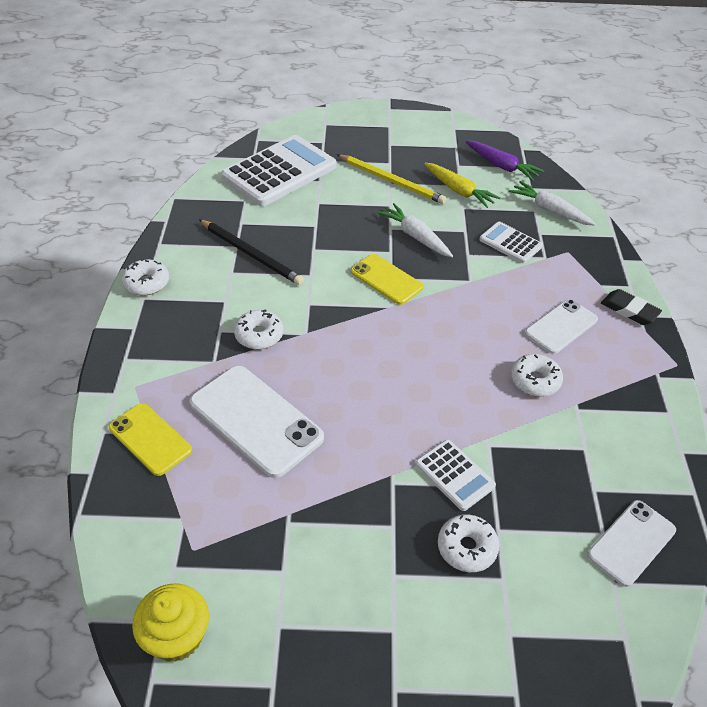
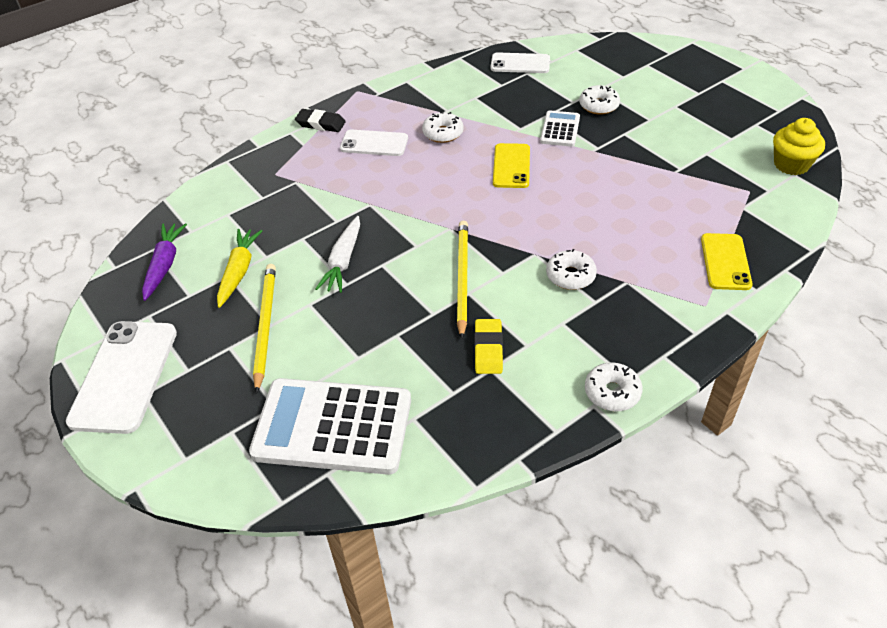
camera: 125 degrees left, 0 degrees up
white phone [190,366,324,478] -> white phone moved to [66,321,177,434]
black pencil [199,219,304,285] -> yellow eraser [474,319,503,374]
yellow phone [351,254,423,305] -> yellow phone moved to [493,143,530,188]
white calculator [479,222,543,263] -> none
white carrot [509,181,596,226] -> none
black eraser [601,289,662,325] -> black eraser turned 75 degrees counterclockwise [295,109,346,132]
none -> yellow pencil [457,221,468,339]

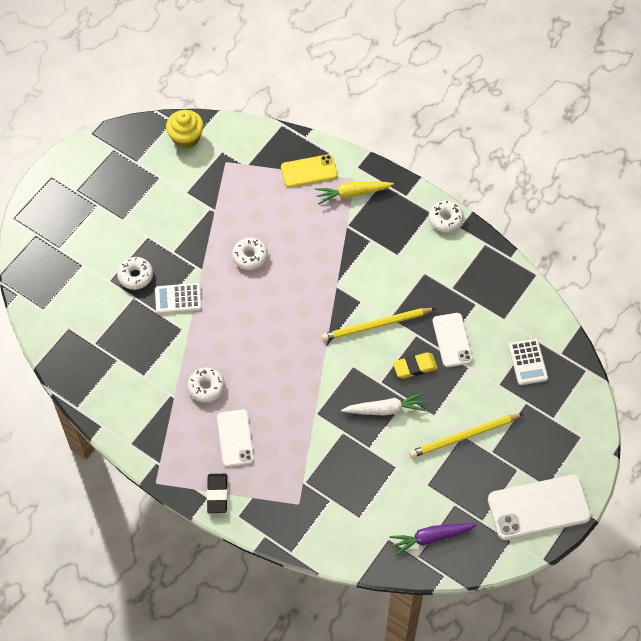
camera: 110 degrees left, 15 degrees up
yellow carrot [217,229,262,308] -> yellow carrot moved to [315,181,394,204]
white calculator [249,378,411,475] -> white calculator [508,339,548,385], size x0.49
yellow eraser [474,319,503,374] -> yellow eraser moved to [393,352,438,378]
white phone [490,52,550,73] -> white phone moved to [433,313,473,367]
yellow phone [493,143,530,188] -> none
white donut [546,249,597,290] -> white donut moved to [232,237,268,270]

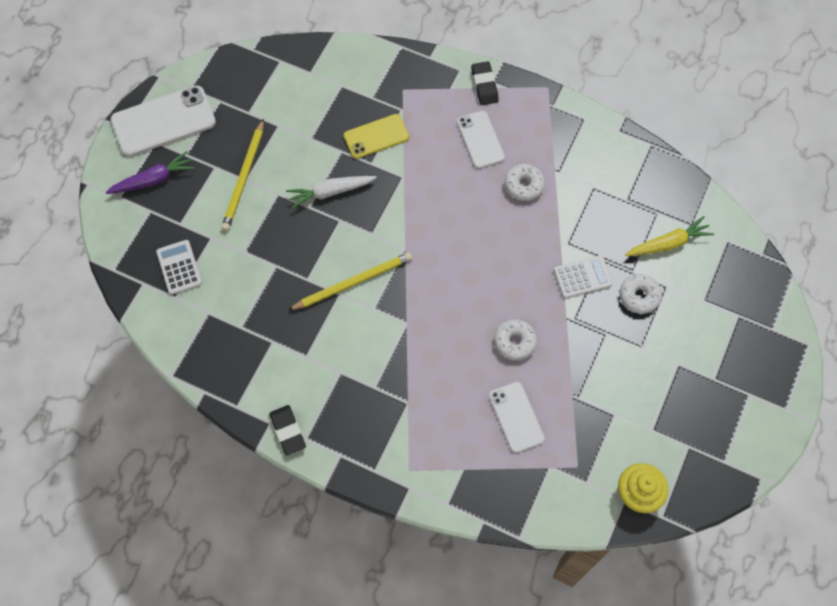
camera: 170 degrees right, 5 degrees up
yellow phone [281,154,338,187] -> yellow phone moved to [344,114,409,159]
yellow carrot [315,181,394,204] -> yellow carrot moved to [625,216,714,256]
purple carrot [389,523,477,556] -> purple carrot moved to [106,151,195,194]
yellow eraser [393,352,438,378] -> none
yellow pencil [409,414,523,458] -> yellow pencil turned 135 degrees clockwise [221,119,264,231]
white donut [428,201,464,232] -> black eraser [269,405,306,456]
white phone [433,313,473,367] -> white phone moved to [489,382,545,453]

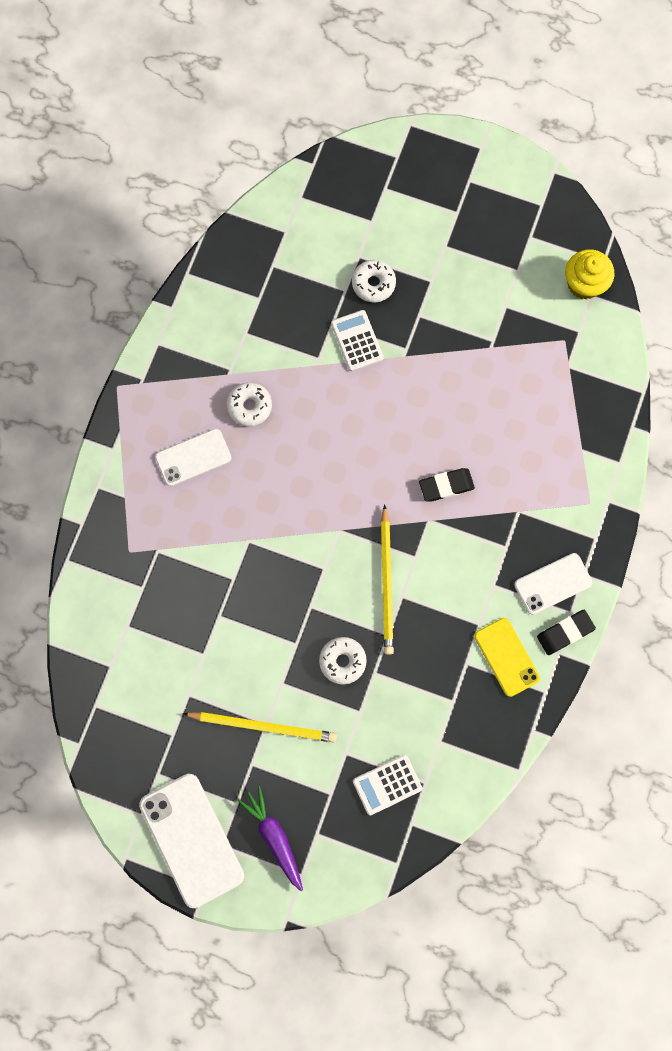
camera: 95 degrees left, 10 degrees up
white carrot [286,176,377,209] -> none
yellow pencil [289,252,413,310] -> yellow pencil turned 150 degrees counterclockwise [381,504,394,655]
yellow phone [344,114,409,159] -> yellow phone moved to [474,618,540,697]
black eraser [471,61,499,105] -> black eraser moved to [419,468,475,502]
white phone [489,382,545,453] -> white phone moved to [514,553,592,614]
white donut [494,319,537,360] -> white donut moved to [319,637,367,685]
yellow carrot [625,216,714,256] -> none

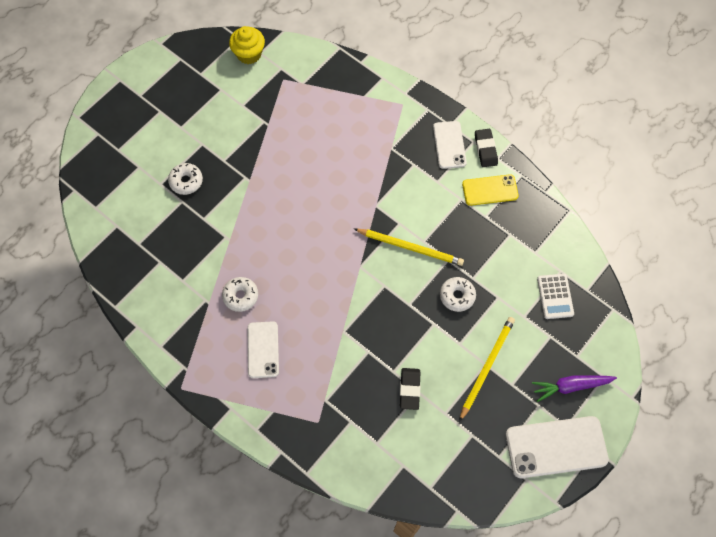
camera: 70 degrees left, 10 degrees down
white calculator [331,310,383,371] -> none
black eraser [419,468,475,502] -> black eraser moved to [400,368,420,410]

